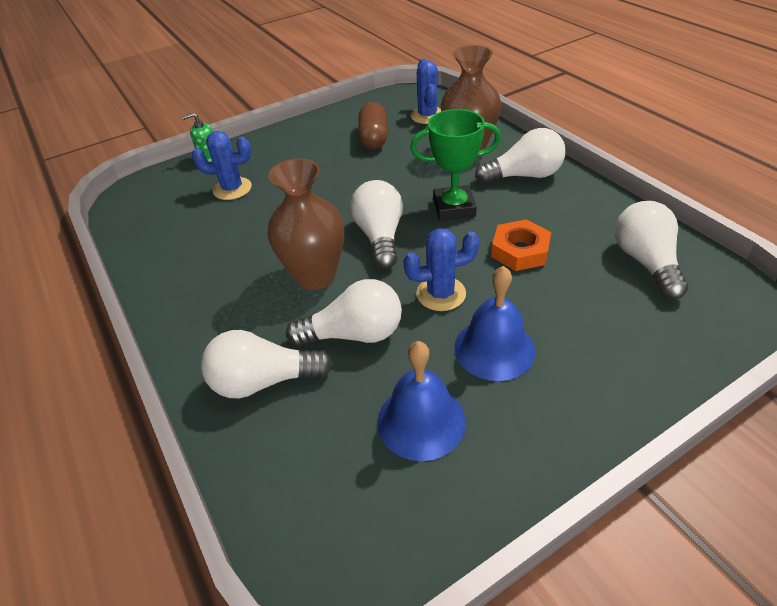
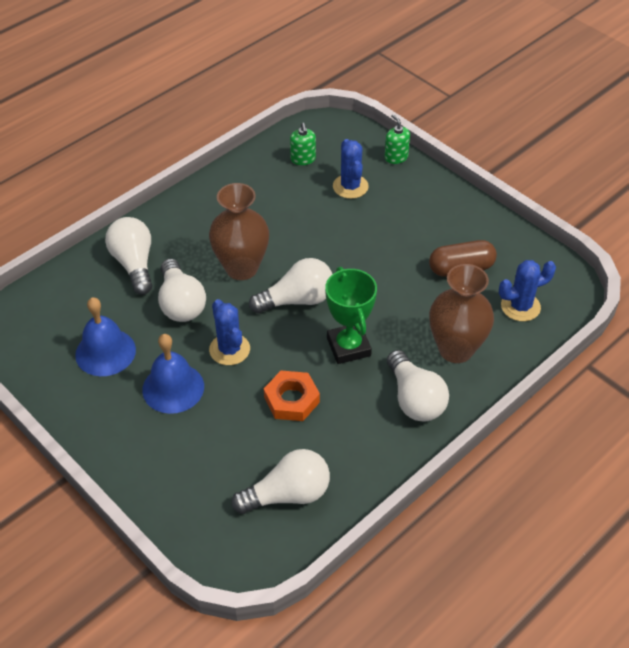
camera: 75 degrees right, 5 degrees up
none -> green soap dispenser [290,123,316,165]

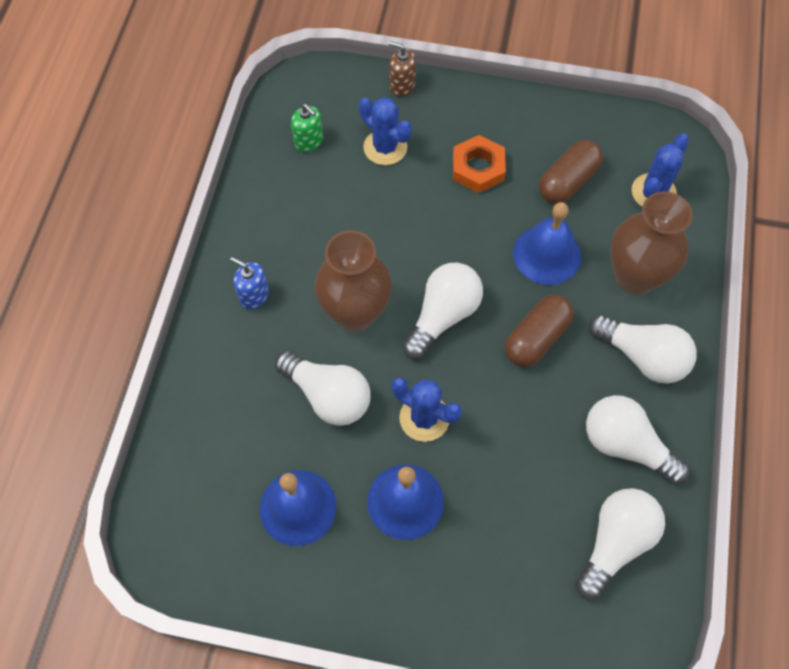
camera: 35 degrees left, 15 degrees up
white light bulb [105,217,152,295] -> white light bulb moved to [586,395,689,485]
orange nut [264,371,320,421] -> orange nut moved to [453,135,506,193]
green trophy [325,267,377,364] -> brown capsule [505,295,574,367]
green soap dispenser [385,114,410,164] -> brown soap dispenser [389,41,416,97]
none -> blue soap dispenser [230,257,269,309]
none -> blue bell [513,202,581,285]

